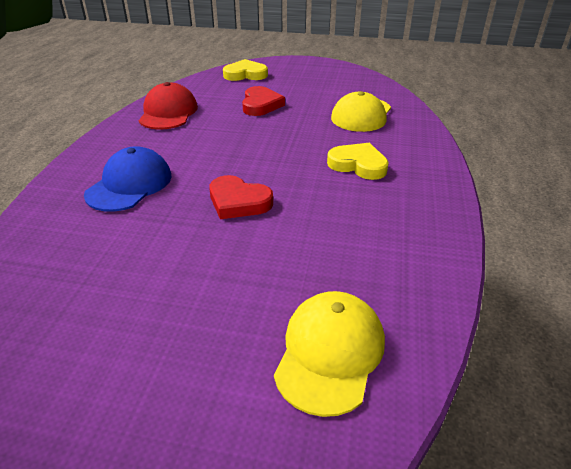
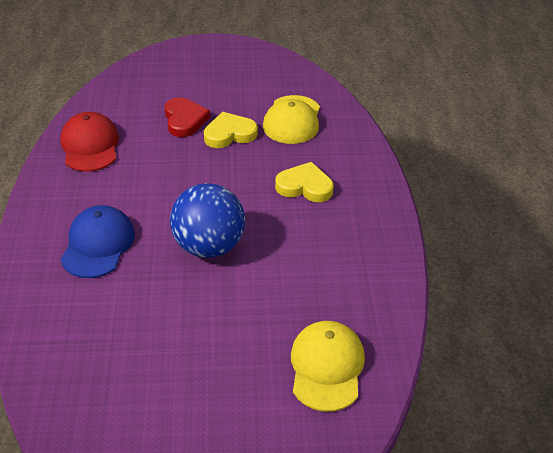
camera: 15 degrees left, 5 degrees up
red heart [209,175,273,219] -> blue ball [170,183,245,258]
yellow heart [223,59,268,81] -> yellow heart moved to [204,112,258,148]

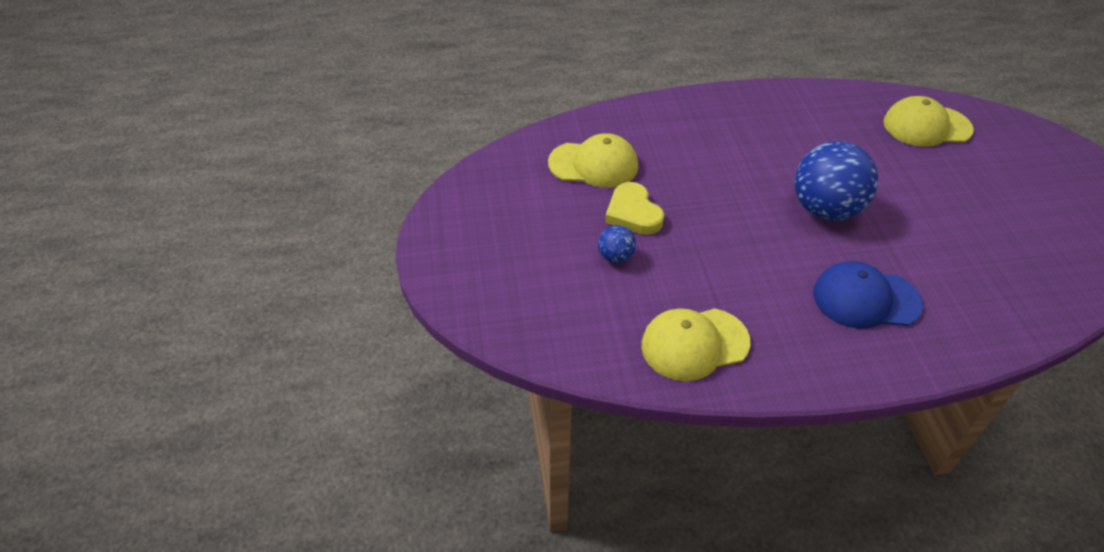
camera: 95 degrees left, 5 degrees up
red cap [60,112,119,172] -> yellow cap [641,308,751,381]
red heart [165,97,210,137] -> blue ball [598,225,636,263]
yellow heart [275,162,334,202] -> none

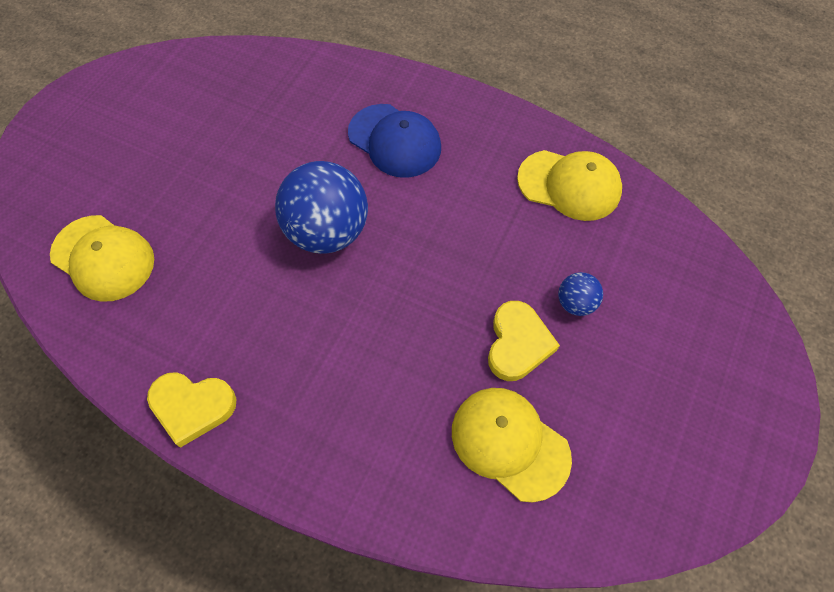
camera: 145 degrees left, 15 degrees up
none -> yellow heart [147,372,237,448]

